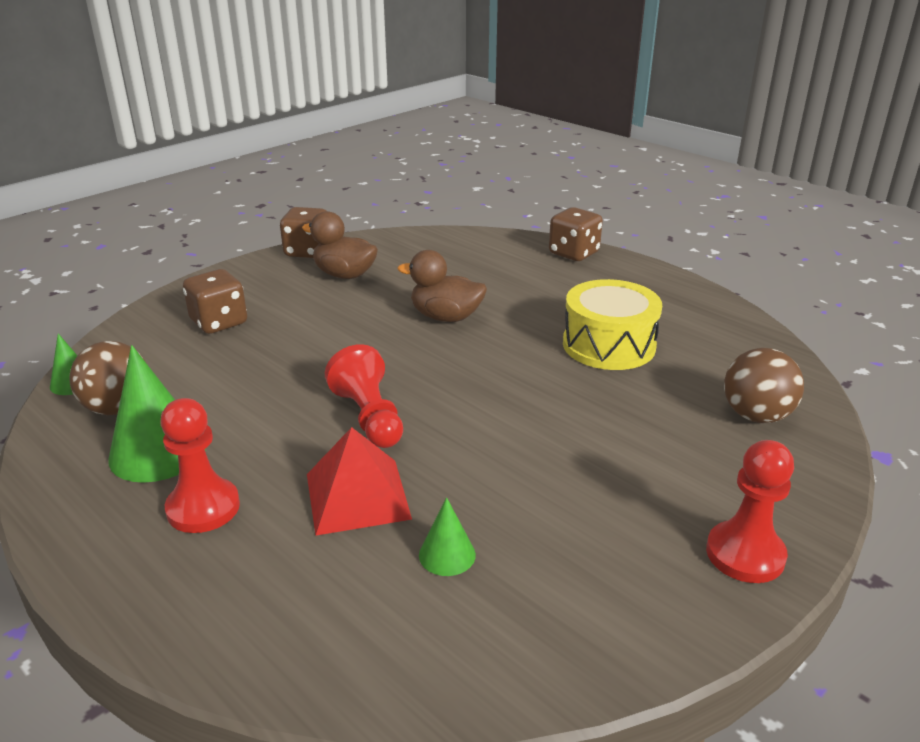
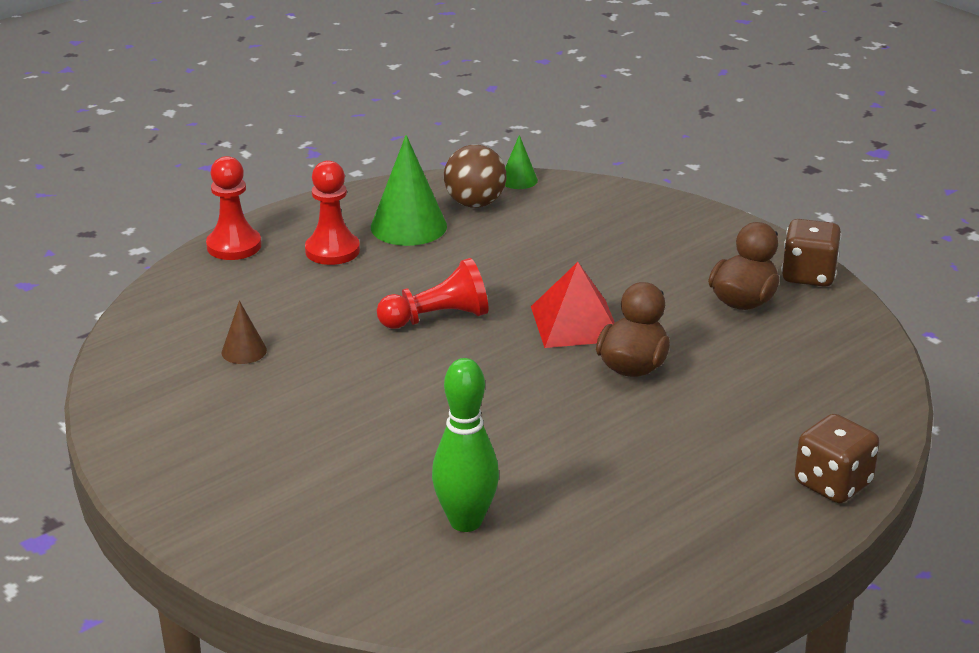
camera: 95 degrees right, 0 degrees up
brown dice [183,269,247,334] -> none
red pyramid [307,427,412,536] -> red pyramid moved to [531,262,615,348]
green cone [419,497,476,576] -> brown cone [222,301,267,364]
yellow drum [563,279,662,370] -> none
red pawn [706,440,794,583] -> red pawn moved to [206,156,261,260]
brown ball [724,348,804,423] -> none
none -> green bowling pin [432,358,499,532]

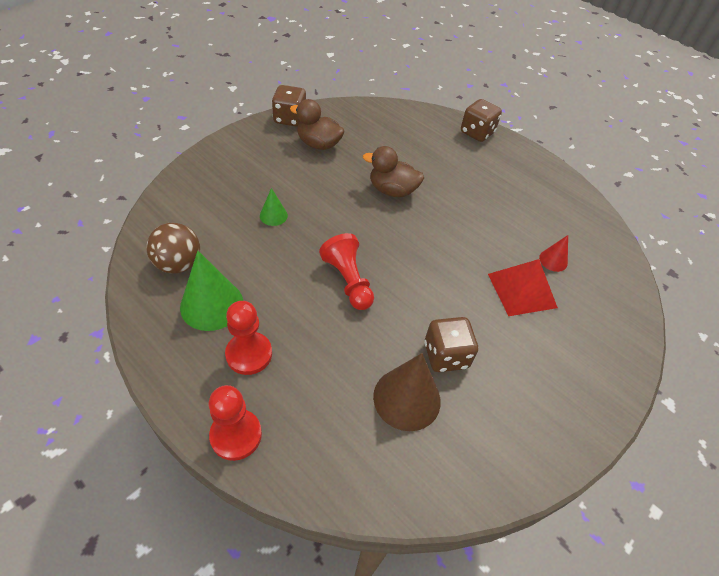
camera: 100 degrees left, 20 degrees up
brown cone [222,301,267,364] -> brown cone [373,353,441,431], size x1.92
green bowling pin [432,358,499,532] -> red cone [539,235,568,272]
green cone [505,135,538,189] -> green cone moved to [260,188,288,226]
red pyramid [531,262,615,348] -> red pyramid moved to [488,259,558,316]
none -> brown dice [424,317,478,372]

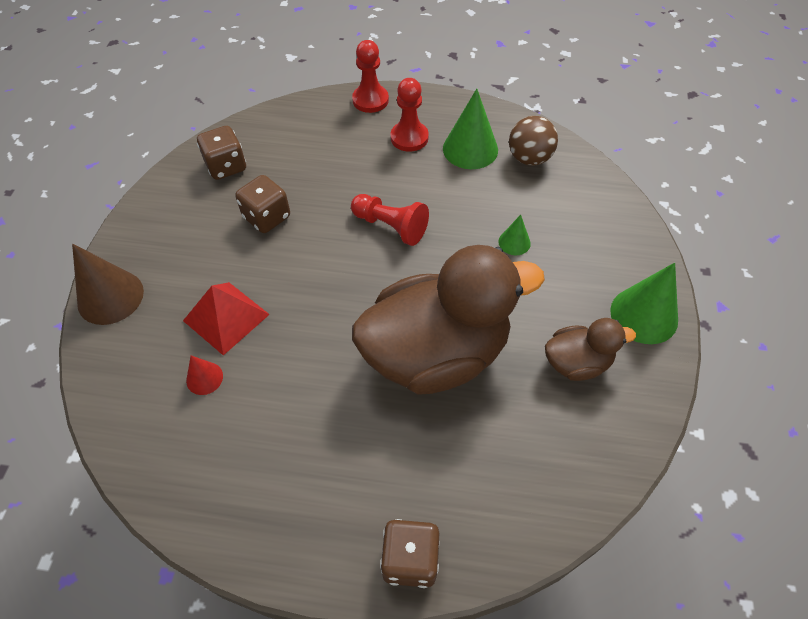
camera: 150 degrees right, 5 degrees up
brown dice [272,85,306,127] -> brown dice moved to [197,126,246,180]
brown duck [363,146,424,197] -> brown duck [352,245,545,395], size x2.11
brown cone [373,353,441,431] -> brown cone moved to [72,244,144,325]
none -> green cone [610,263,678,344]

